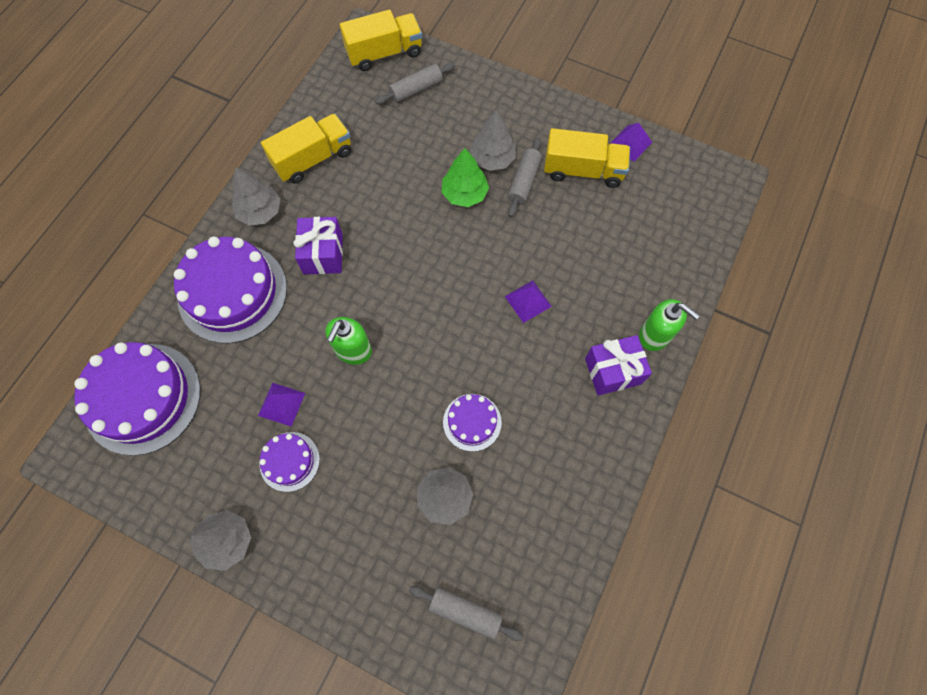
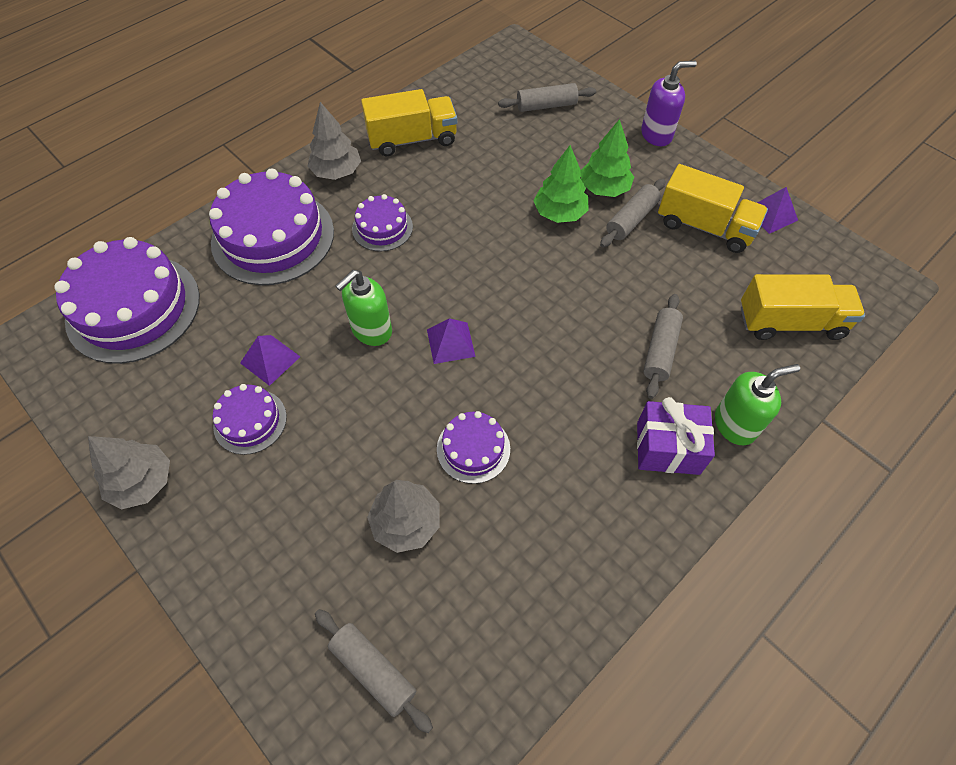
camera: 20 degrees right, 10 degrees down
purple gift [293,217,343,274] -> purple cake [352,194,413,251]
yellow truck [340,10,422,71] -> yellow truck moved to [741,274,865,340]
grey tree [470,110,516,171] -> green tree [581,119,634,197]
purple pyramid [505,280,552,323] -> purple pyramid moved to [427,318,476,364]
green soap dispenser [639,299,700,351] -> green soap dispenser turned 75 degrees counterclockwise [715,364,800,445]
none -> purple soap dispenser [641,61,697,146]
none -> grey rolling pin [643,294,683,399]

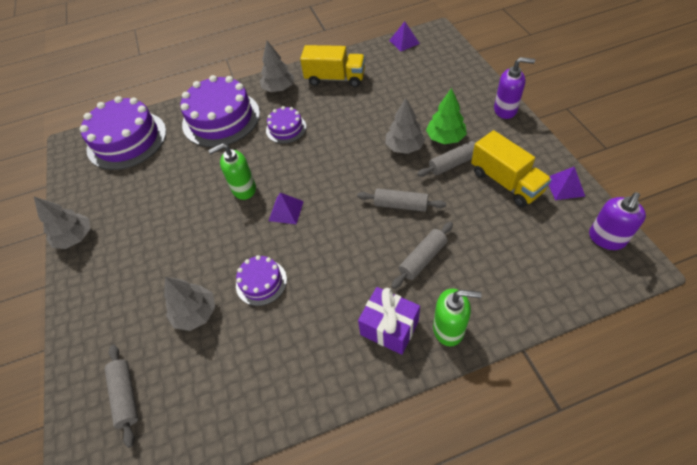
camera: 30 degrees right, 5 degrees down
purple cake [213,384,287,455] -> none
purple pyramid [240,335,300,386] -> purple pyramid moved to [389,21,420,51]
grey rolling pin [498,83,596,112] -> grey rolling pin moved to [357,188,446,212]
green tree [534,145,589,223] -> grey tree [385,98,426,154]
yellow truck [741,274,865,340] -> none
none -> purple soap dispenser [589,192,646,250]

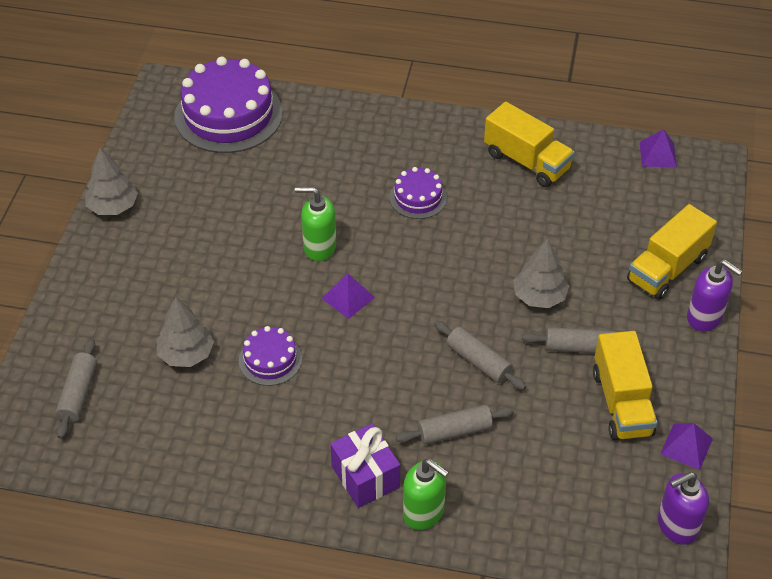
camera: 25 degrees right, 5 degrees down
purple cake [180,75,260,147] -> none
grey tree [260,41,294,92] -> none
green tree [426,88,467,144] -> none
none -> yellow truck [627,204,717,300]

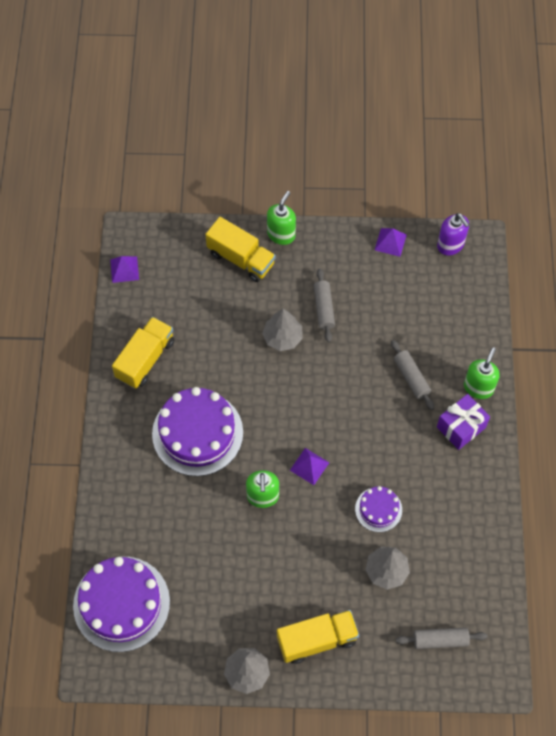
camera: 100 degrees left, 15 degrees up
purple cake [390,167,447,219] -> purple cake [152,387,243,476], size x1.98
grey rolling pin [434,321,526,390] -> none
yellow truck [593,331,658,440] -> yellow truck moved to [277,610,359,664]
purple soap dispenser [687,260,742,331] -> green soap dispenser [267,191,296,245]

